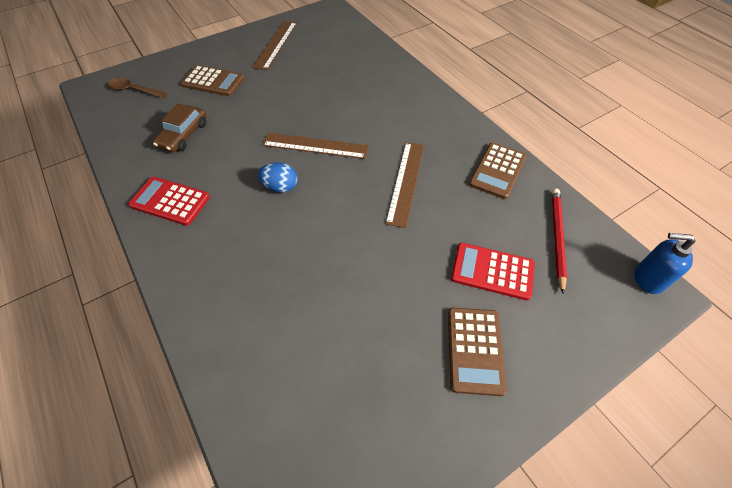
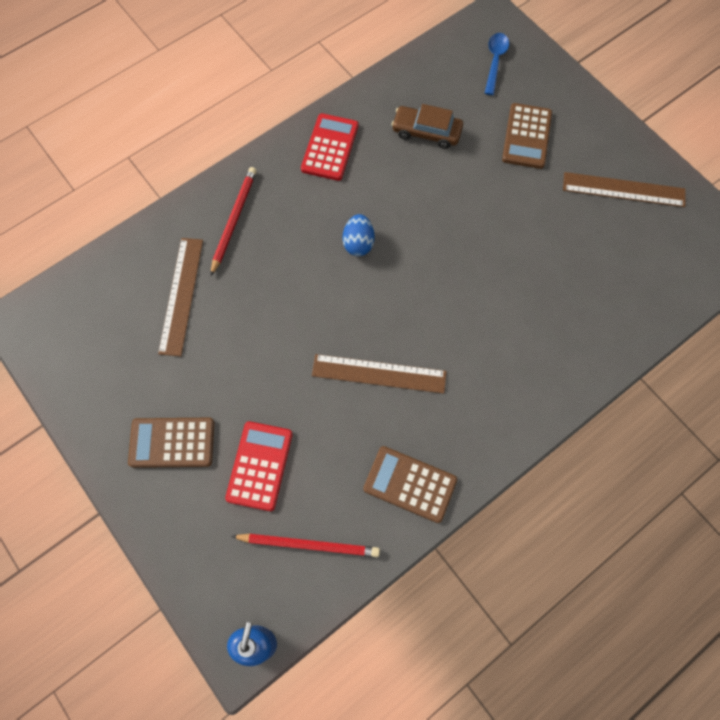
camera: 85 degrees right, 15 degrees up
brown spoon [108,78,167,98] -> blue spoon [485,33,509,95]
brown ruler [262,133,369,159] -> brown ruler moved to [158,238,203,356]
none -> red pencil [210,167,257,276]

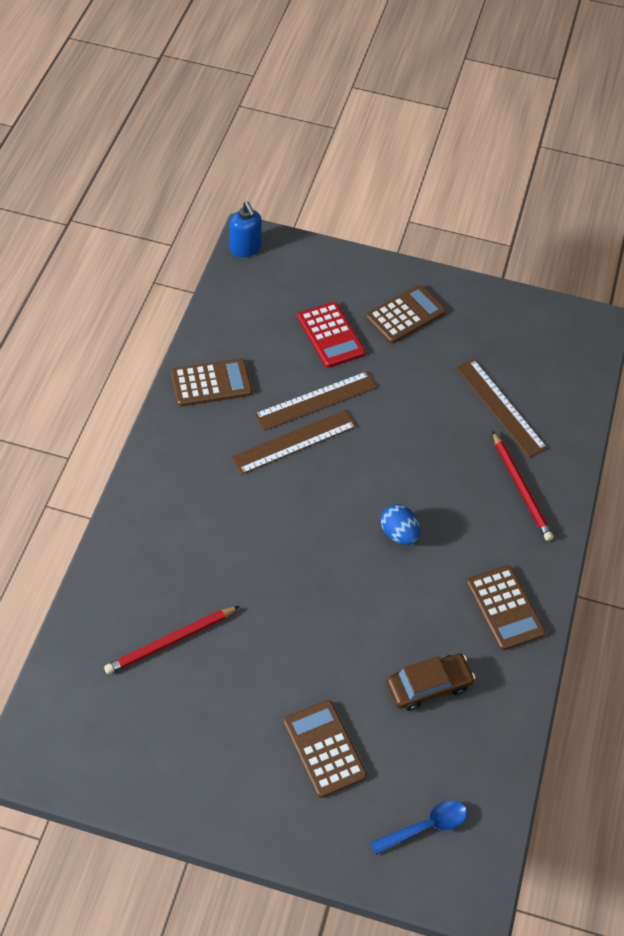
camera: 140 degrees right, 15 degrees down
red pencil [231,533,380,557] -> red pencil moved to [104,606,240,674]
red calculator [301,113,358,181] -> brown calculator [466,565,546,651]
blue spoon [485,33,509,95] -> blue spoon turned 90 degrees counterclockwise [371,800,467,855]
brown ruler [563,172,686,207] -> brown ruler moved to [254,371,377,431]

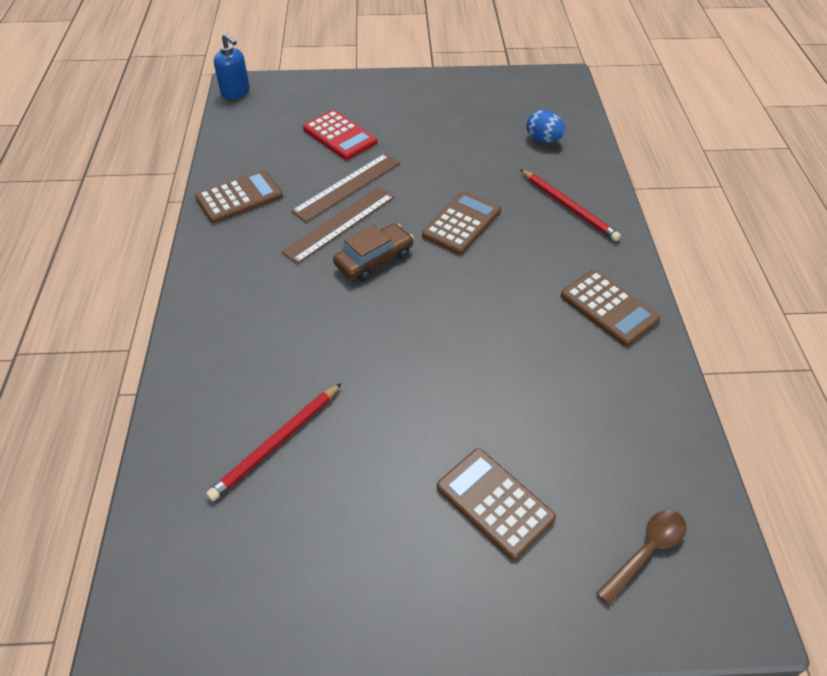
camera: 15 degrees left, 5 degrees down
brown calculator [366,285,446,344] -> brown calculator moved to [422,191,501,255]
blue spoon [371,800,467,855] -> brown spoon [596,510,686,605]
blue egg [381,504,420,545] -> blue egg moved to [527,110,565,143]
brown car [386,654,475,711] -> brown car moved to [333,223,414,281]
brown ruler [456,359,547,457] -> none

